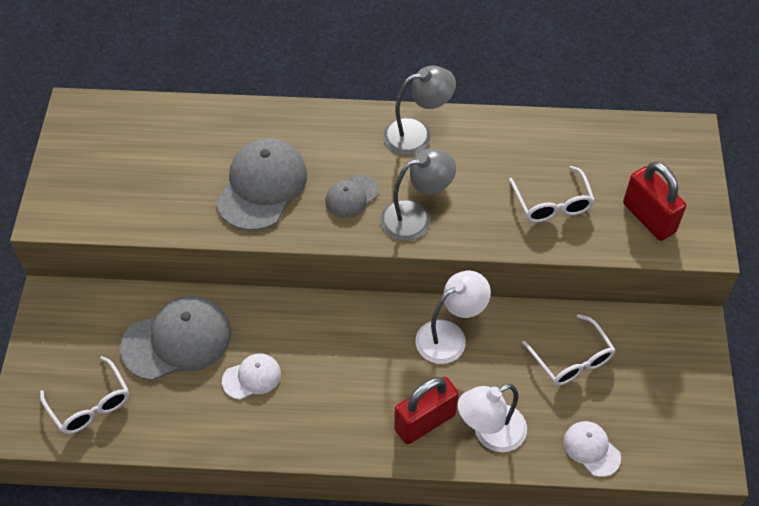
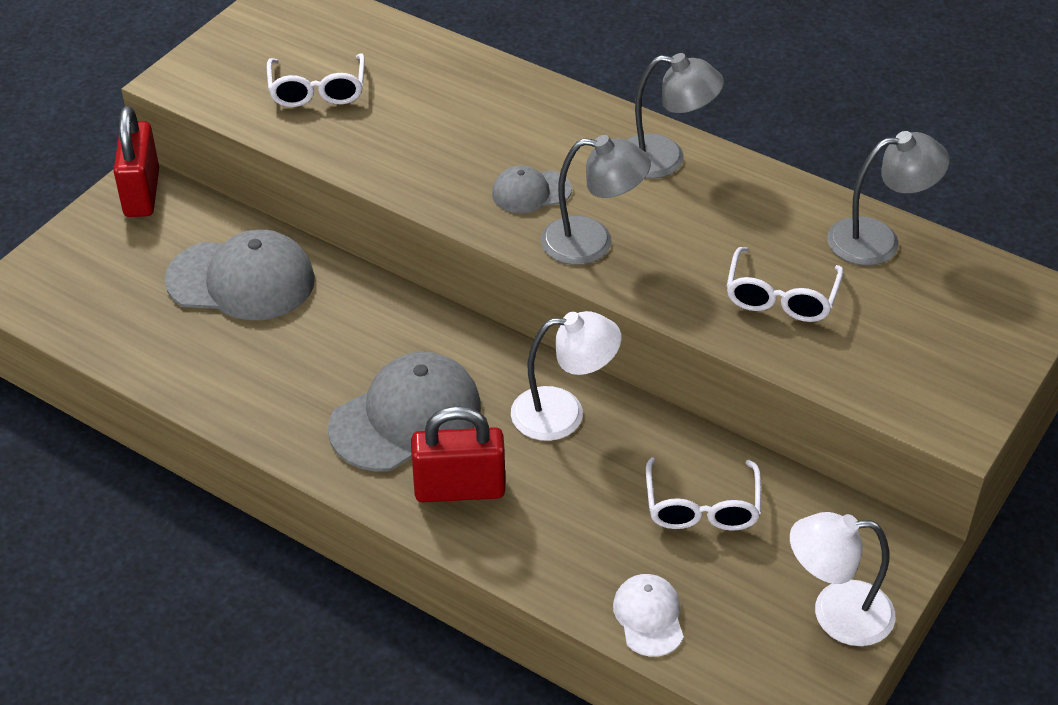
camera: 30 degrees right, 10 degrees down
white glasses [40,356,129,434] -> white glasses moved to [267,53,365,107]
grey cap [216,138,307,231] -> grey cap moved to [328,352,481,471]
white cap [222,353,281,400] -> none
white lamp [458,384,527,452] -> white lamp moved to [790,512,895,646]
red padlock [623,162,686,241] -> red padlock moved to [113,106,159,217]
none -> grey lamp [827,131,950,266]

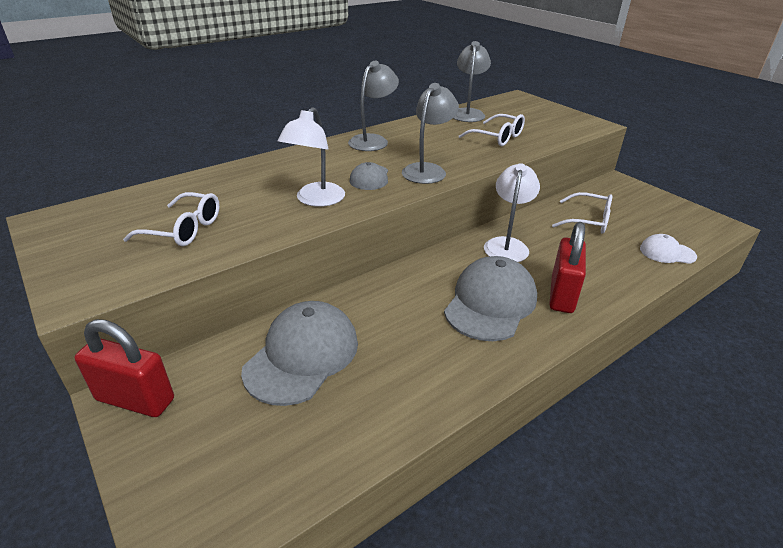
camera: 70 degrees left, 10 degrees down
grey cap [328,352,481,471] -> grey cap turned 45 degrees clockwise [444,256,537,341]
white lamp [790,512,895,646] -> white lamp moved to [278,107,345,207]

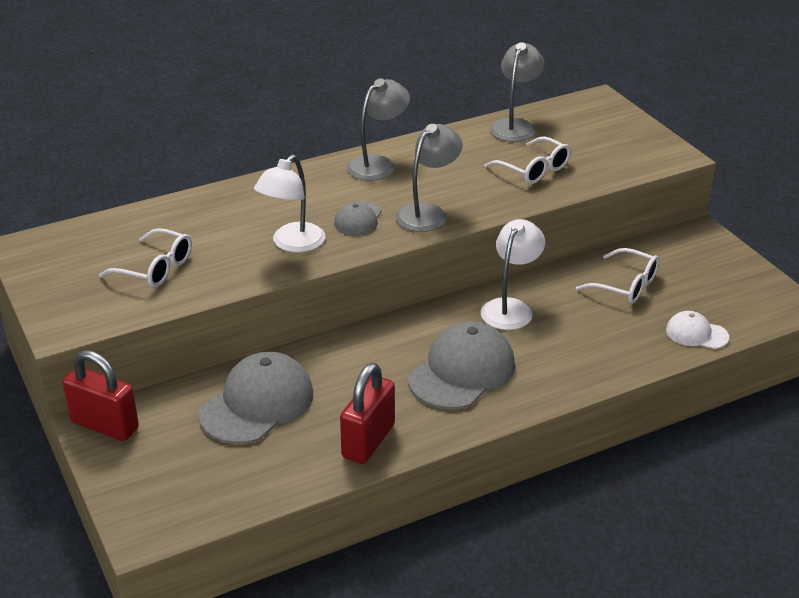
camera: 10 degrees right, 0 degrees up
red padlock [549,222,586,313] -> red padlock moved to [340,363,395,464]

